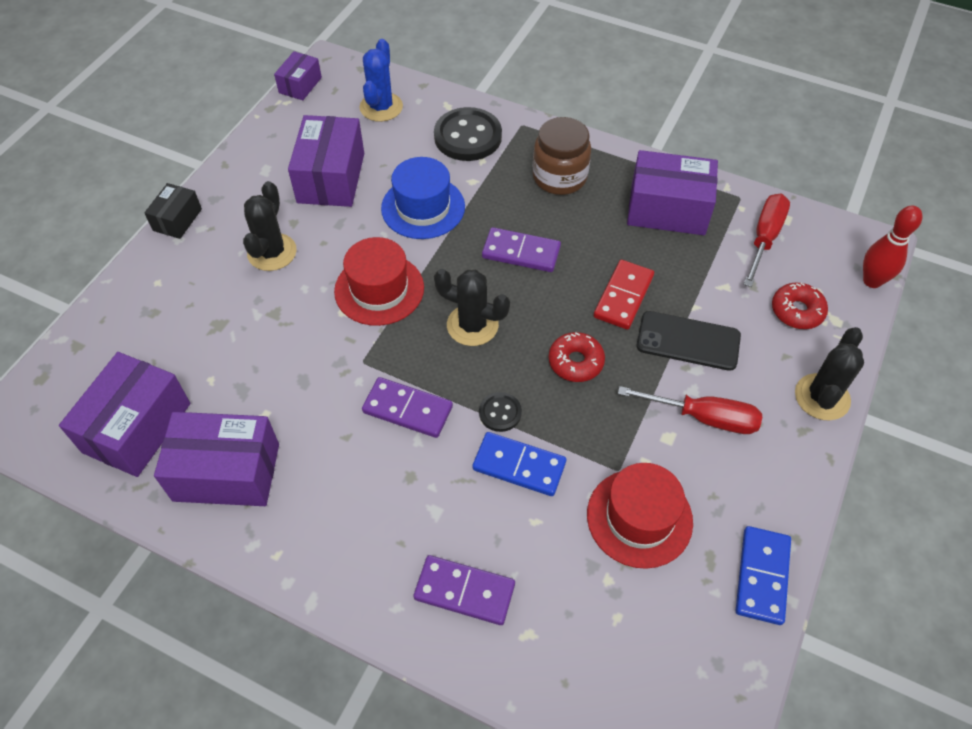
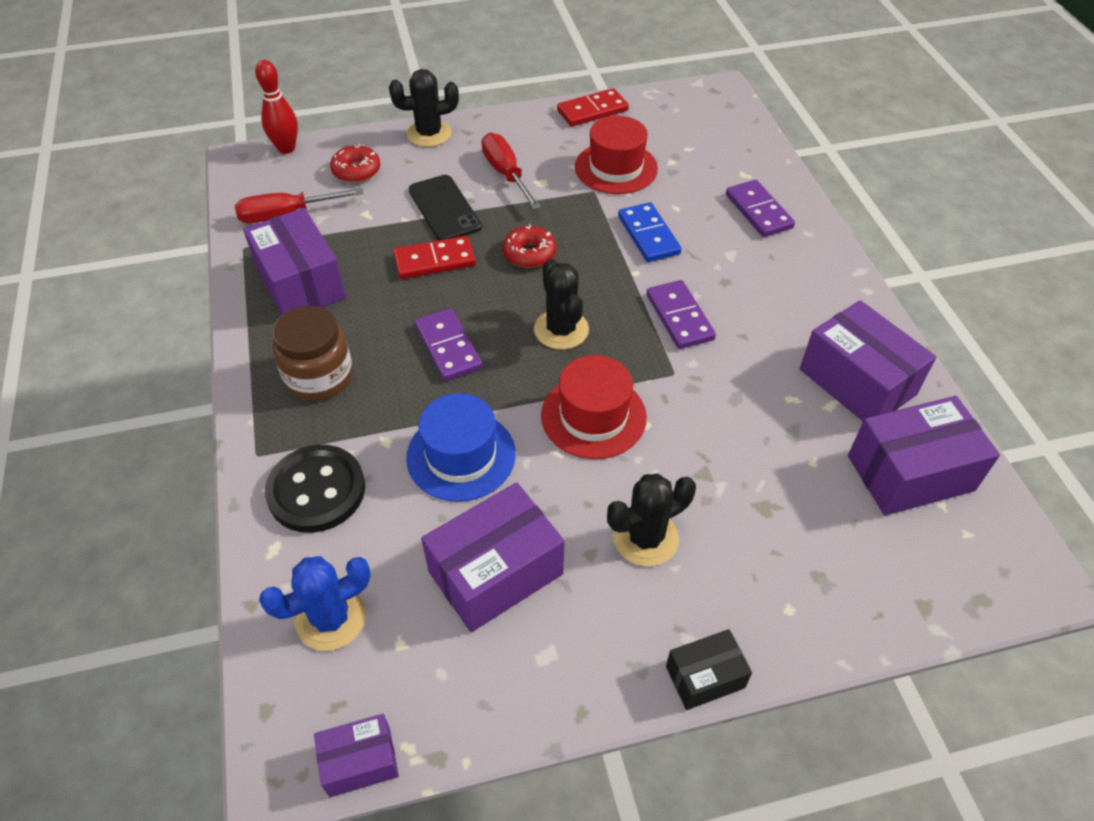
camera: 130 degrees left, 5 degrees down
black button [479,392,522,432] -> none
blue domino [736,526,791,625] -> red domino [557,88,629,127]

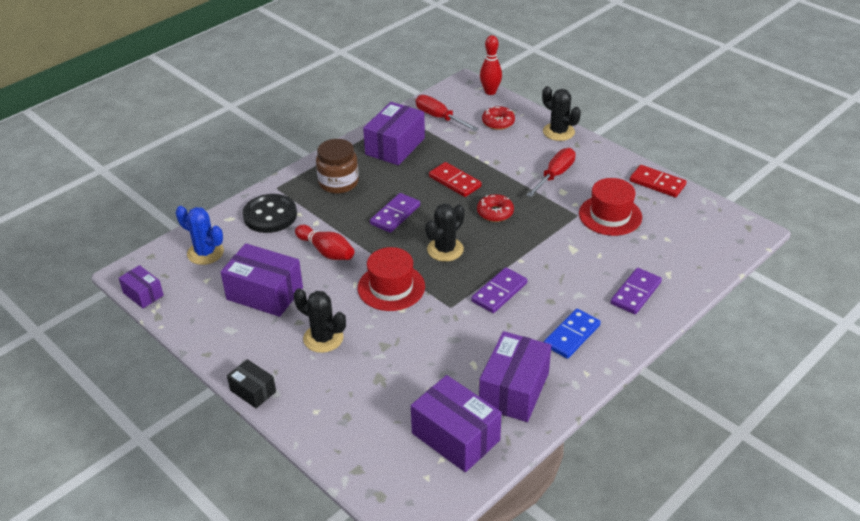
camera: 60 degrees right, 10 degrees down
blue hat [406,393,516,502] -> red bowling pin [295,225,354,260]
black phone [409,175,482,240] -> none
blue domino [618,202,681,262] -> blue domino moved to [544,309,601,359]

